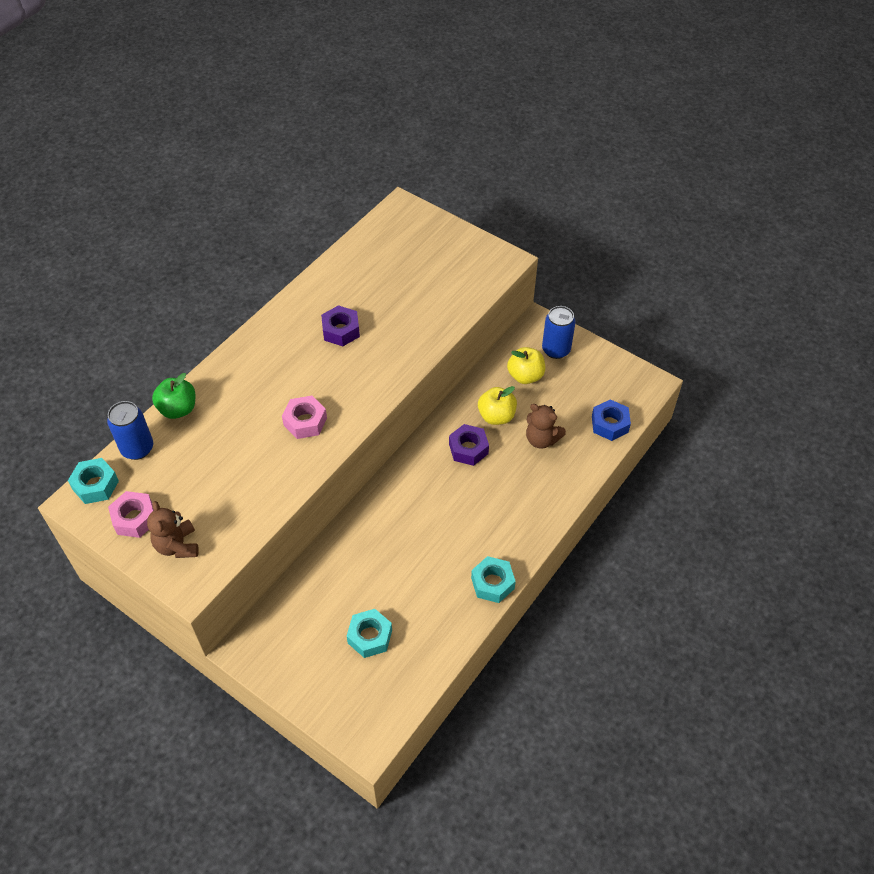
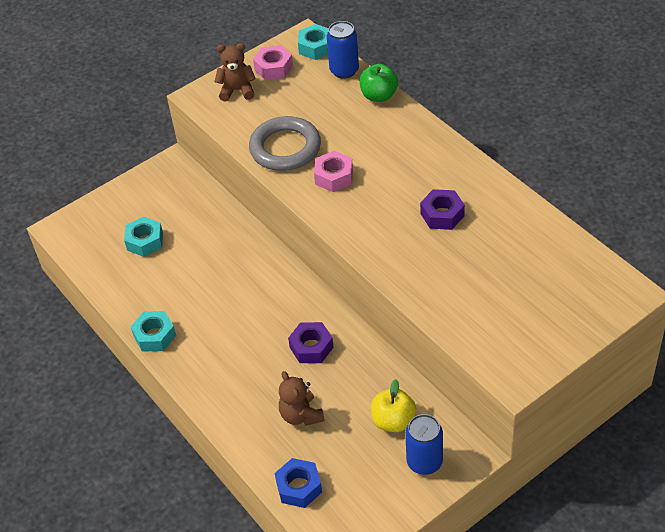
camera: 110 degrees right, 5 degrees down
yellow apple [478,386,517,425] -> none
brown teddy bear [526,404,566,449] -> brown teddy bear turned 75 degrees counterclockwise [279,371,325,426]
none -> grey ring [249,116,321,171]

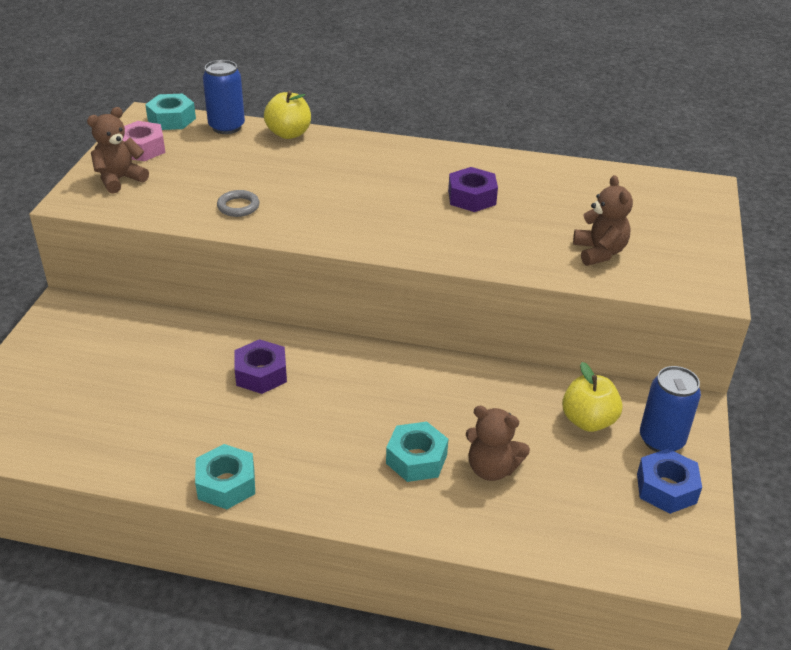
camera: 45 degrees left, 10 degrees down
turquoise nut [124,217,163,257] -> turquoise nut moved to [386,422,448,482]
grey ring [249,116,321,171] -> grey ring [217,190,260,217], size x0.45
blue nut [275,458,322,508] -> blue nut moved to [637,449,702,514]
purple nut [288,322,334,363] -> purple nut moved to [234,339,287,394]
pink nut [314,151,353,192] -> none
green apple [360,64,398,102] -> yellow apple [264,91,311,139]
none -> brown teddy bear [573,175,633,266]

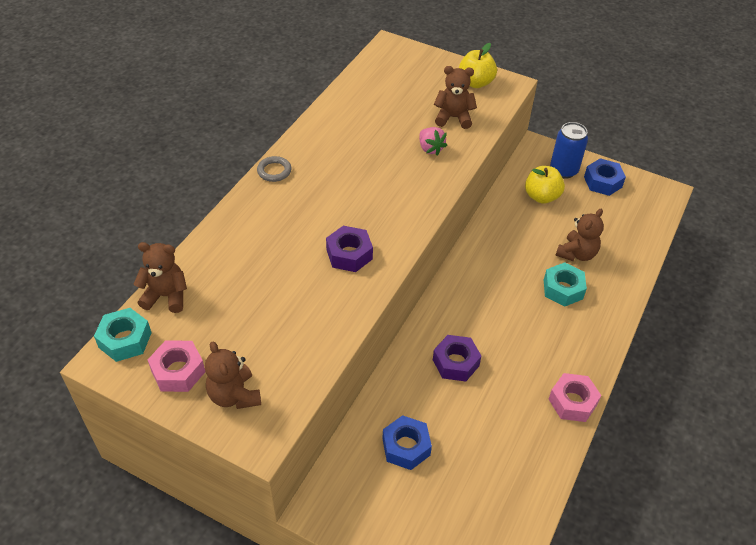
camera: 75 degrees left, 10 degrees up
turquoise nut [195,444,255,509] -> pink nut [549,373,602,422]
blue can [203,60,245,134] -> brown teddy bear [133,242,187,313]
grey ring [217,190,260,217] -> grey ring moved to [257,156,291,182]
yellow apple [264,91,311,139] -> yellow apple moved to [459,43,497,88]
purple nut [448,167,498,212] -> purple nut moved to [326,226,373,272]
none -> blue nut [382,415,432,470]
none -> pink strawberry [419,127,447,155]

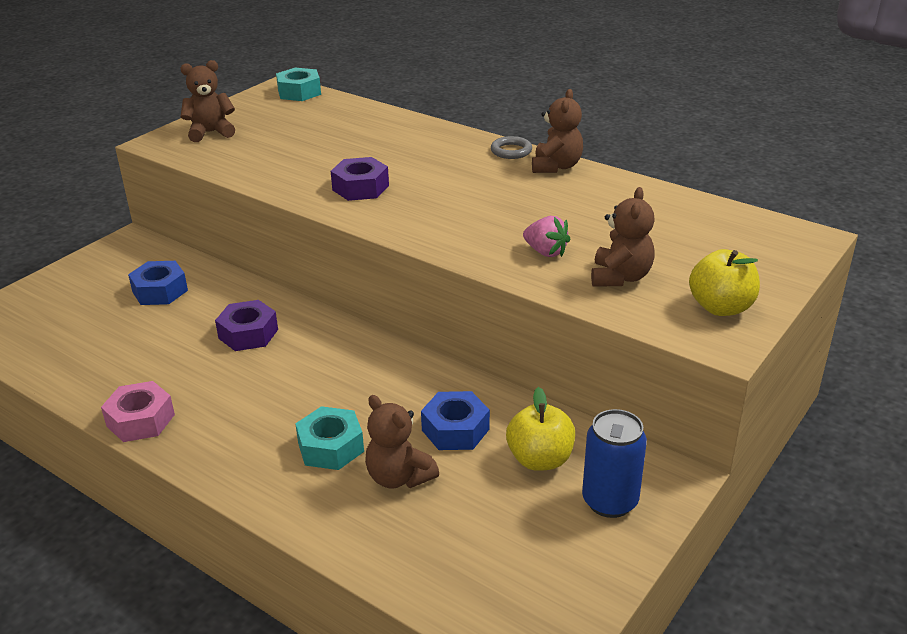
camera: 100 degrees right, 15 degrees down
brown teddy bear [133,242,187,313] -> brown teddy bear moved to [532,89,583,173]
pink nut [148,340,205,392] -> none
pink strawberry [419,127,447,155] -> pink strawberry turned 120 degrees counterclockwise [523,216,570,257]
blue nut [584,158,626,196] -> blue nut moved to [421,391,490,450]

